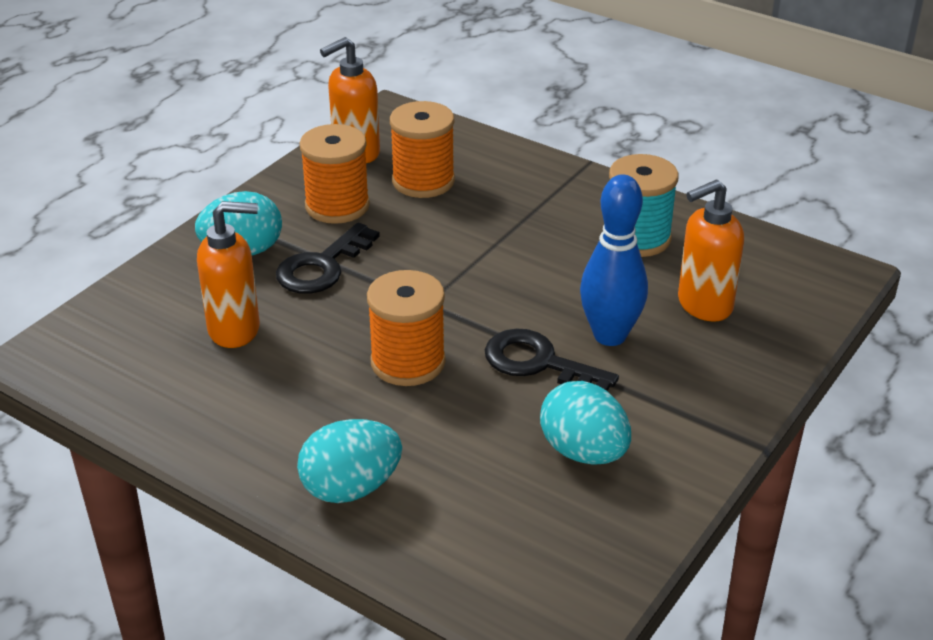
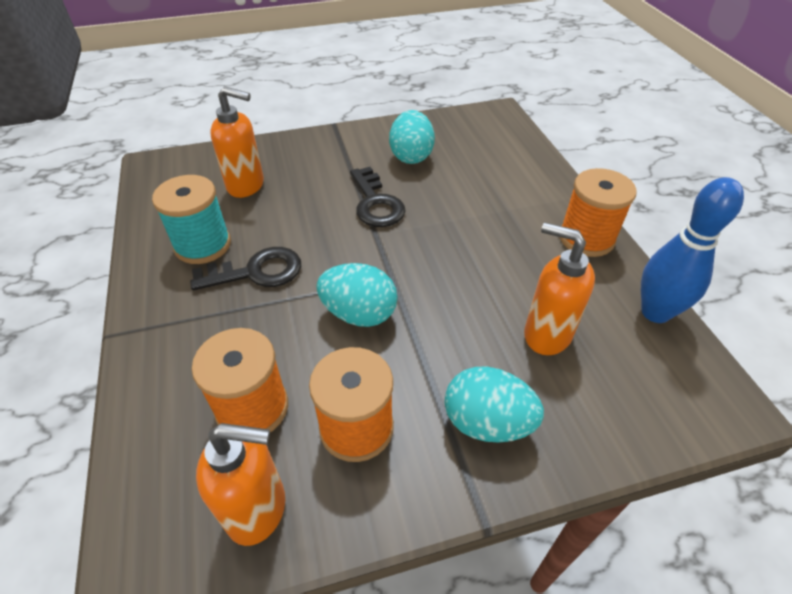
camera: 140 degrees left, 10 degrees up
black key [276,223,380,294] -> black key moved to [190,247,301,290]
turquoise egg [297,419,402,503] -> turquoise egg moved to [316,263,398,327]
orange spool [367,270,446,386] -> orange spool moved to [560,168,637,257]
blue bowling pin [580,174,648,346] -> blue bowling pin moved to [641,177,744,323]

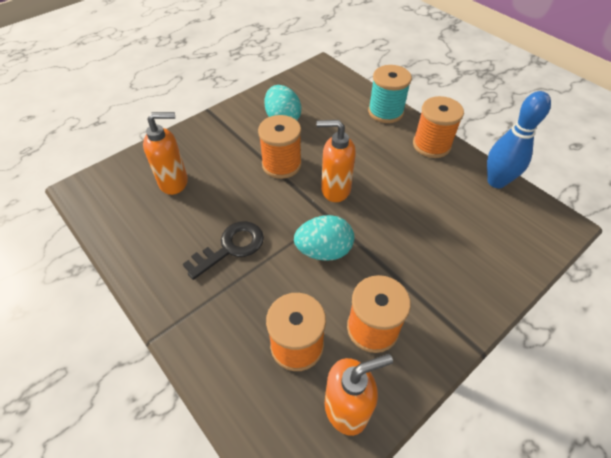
camera: 25 degrees left, 5 degrees up
turquoise spool [152,175,231,264] -> turquoise spool moved to [368,65,412,123]
black key [350,167,406,227] -> orange spool [258,115,302,179]
turquoise egg [445,367,544,443] -> none
orange soap dispenser [524,222,595,355] -> orange soap dispenser moved to [317,120,356,202]

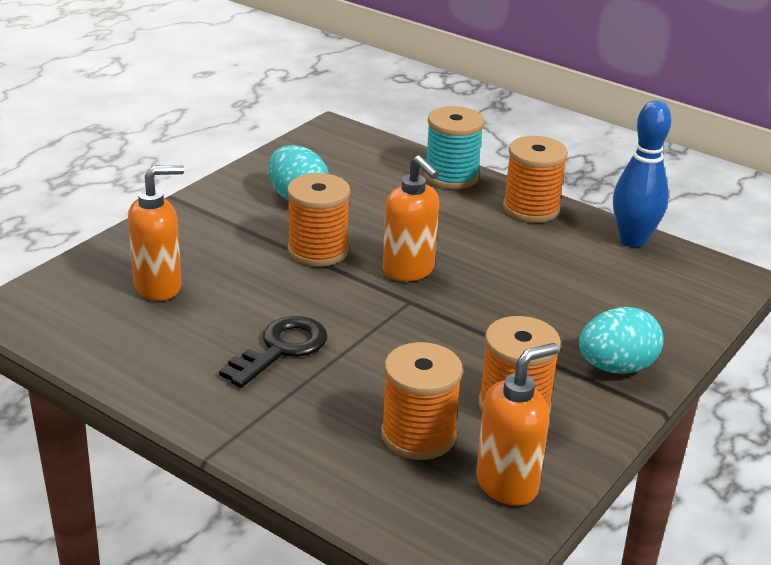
camera: 15 degrees left, 20 degrees down
turquoise egg [294,215,354,261] -> turquoise egg moved to [579,307,664,374]
orange soap dispenser [317,120,356,202] -> orange soap dispenser turned 120 degrees counterclockwise [383,155,439,282]

